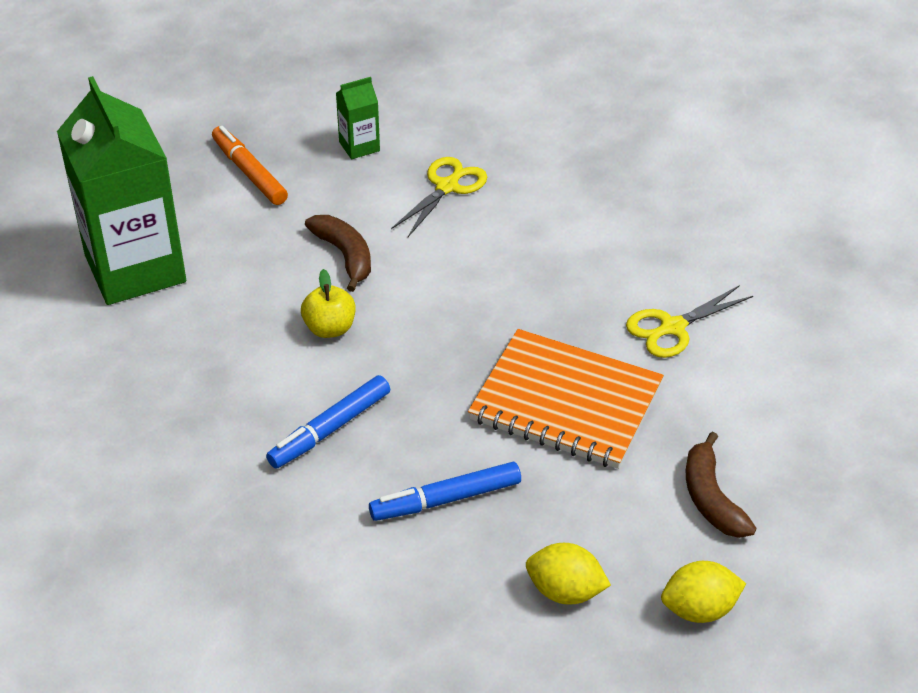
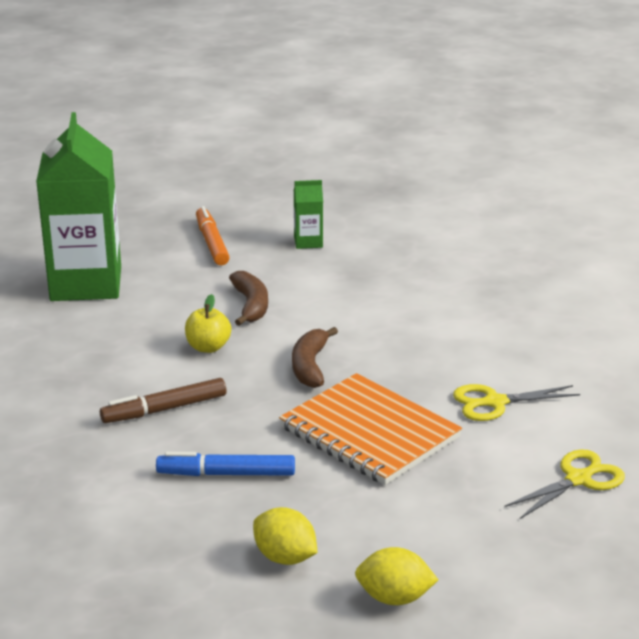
camera: 20 degrees right, 15 degrees down
blue marker [266,375,390,469] -> brown marker [100,378,226,423]
yellow scissors [391,157,487,237] -> yellow scissors moved to [504,450,625,519]
brown banana [686,432,756,538] -> brown banana moved to [292,327,338,388]

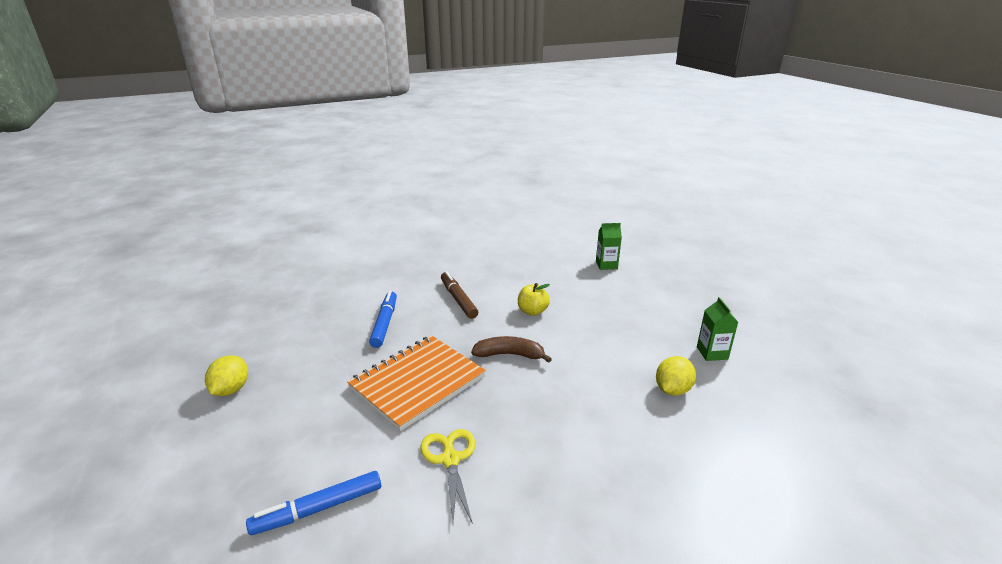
camera: 90 degrees right, 0 degrees up
green carton [36,112,121,301] -> green carton [596,223,622,270], size x0.42
orange marker [196,206,230,265] -> none
brown banana [229,271,268,326] -> none
yellow lemon [253,507,317,565] -> yellow lemon moved to [656,356,696,396]
yellow scissors [504,450,625,519] -> blue marker [246,471,381,535]

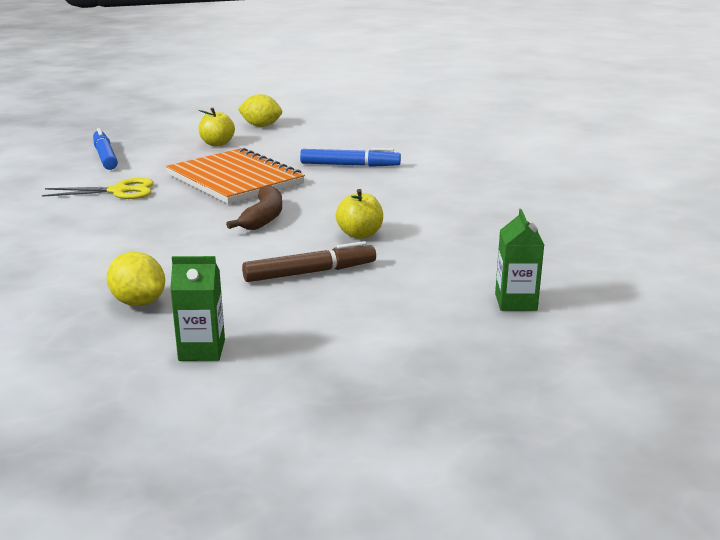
camera: 95 degrees right, 5 degrees down
brown marker [441,271,478,319] -> brown marker moved to [242,241,376,282]
none -> yellow apple [198,108,235,146]

